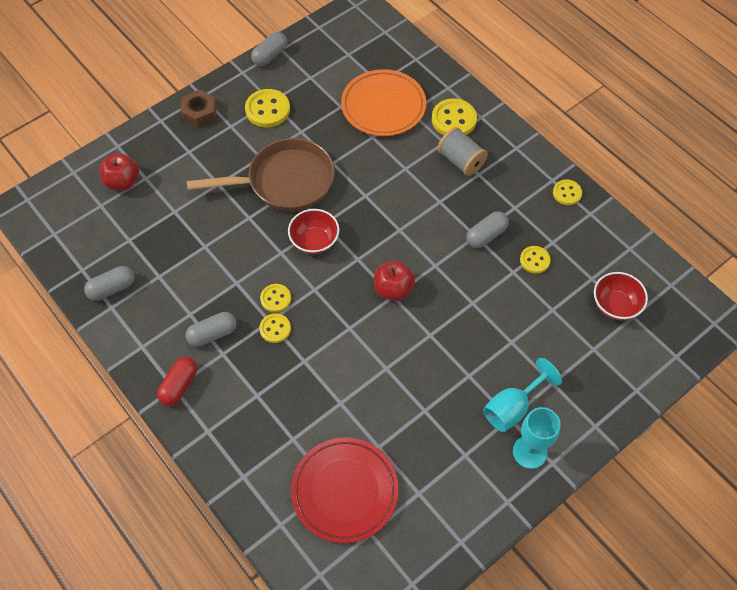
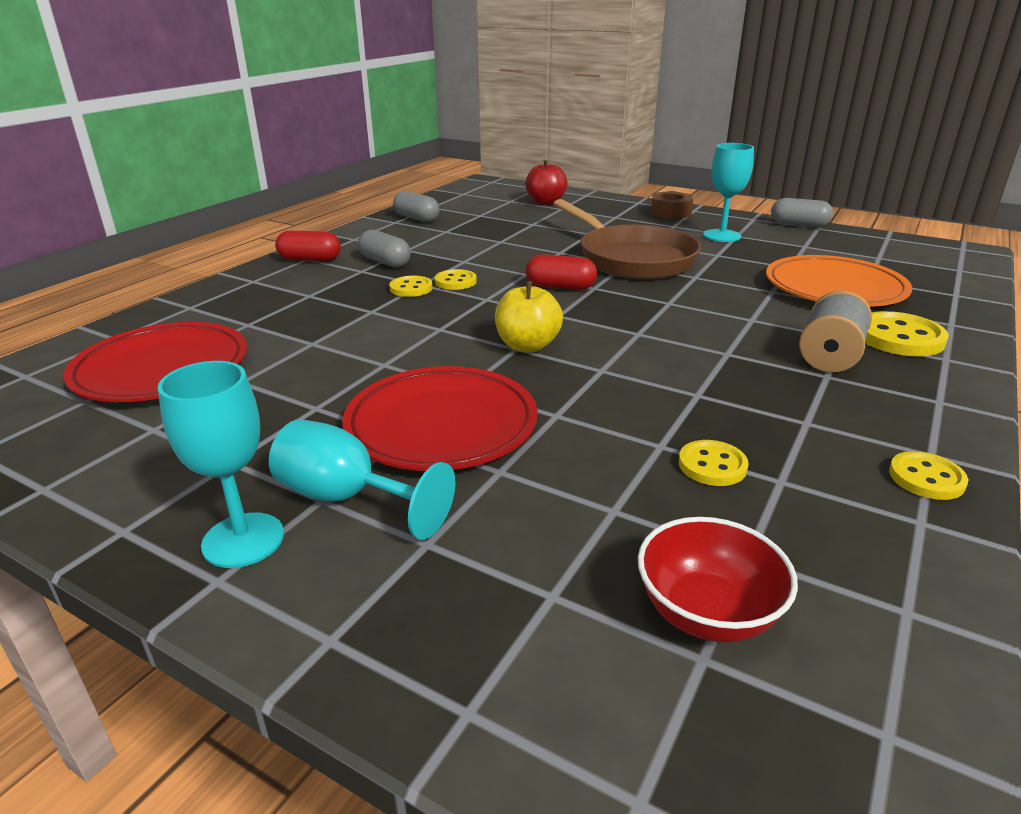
camera: 70 degrees right, 30 degrees down
yellow button [245,89,290,127] -> turquoise goblet [703,143,754,242]
red bowl [288,209,339,254] -> red capsule [526,254,597,290]
red apple [374,261,415,301] -> yellow apple [495,281,563,353]
grey capsule [466,211,509,248] -> none
none -> red plate [342,366,538,471]

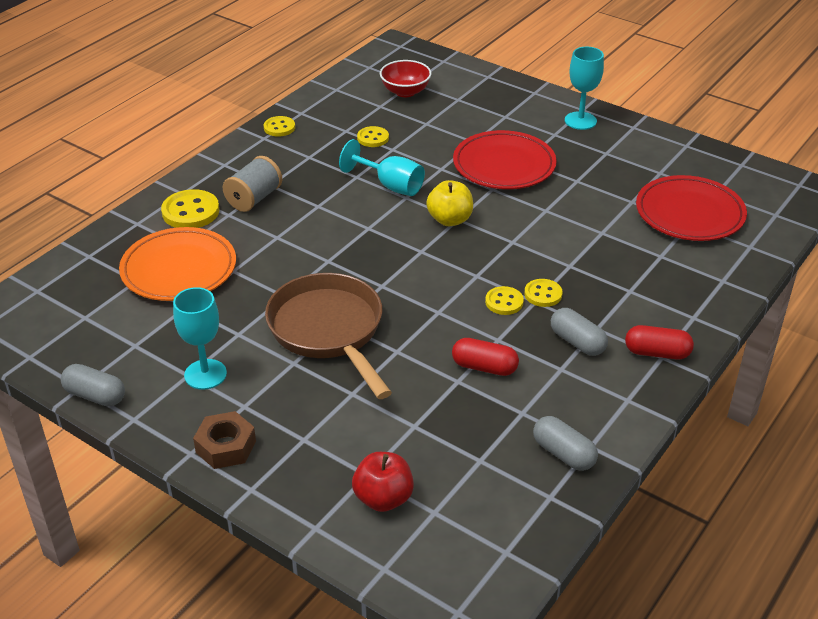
camera: 175 degrees left, 10 degrees up
turquoise goblet [269,419,455,540] -> turquoise goblet moved to [339,139,425,196]
red capsule [526,254,597,290] -> red capsule moved to [452,338,519,376]

